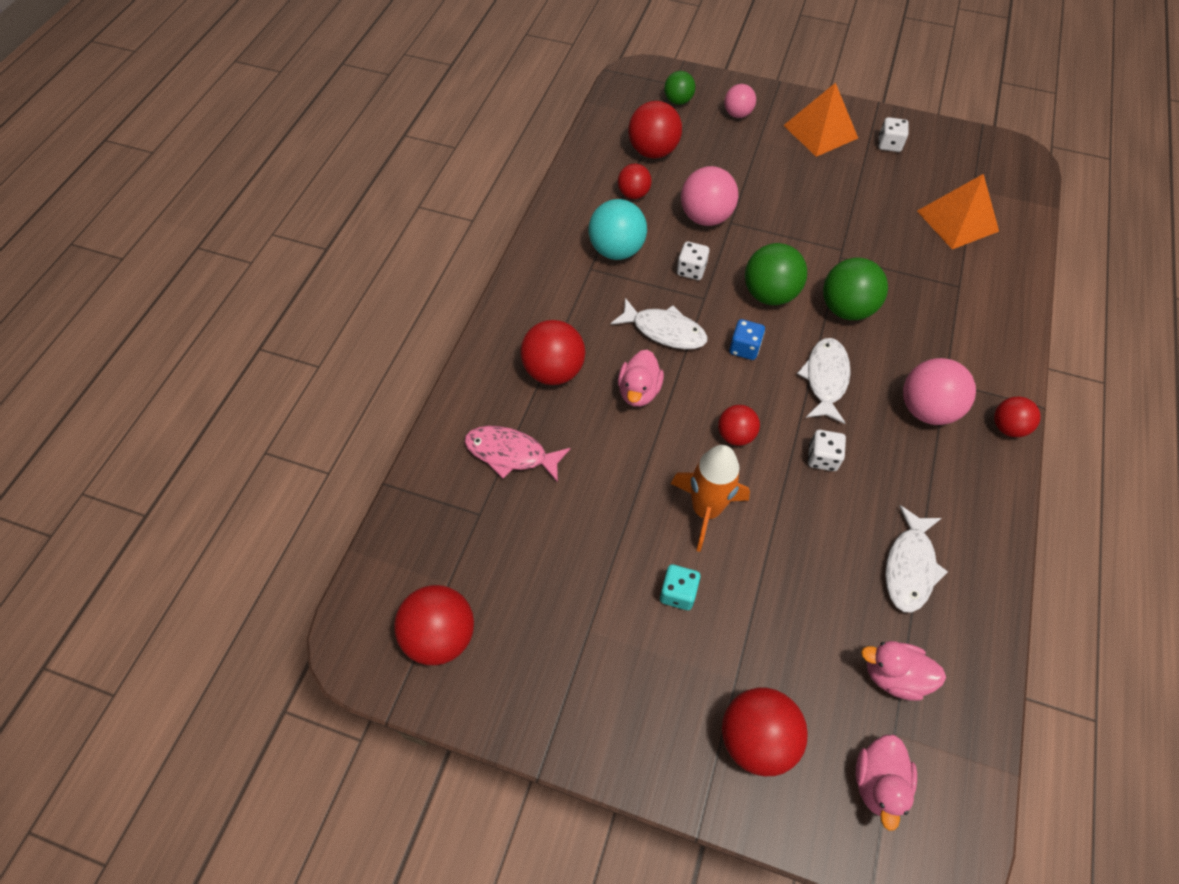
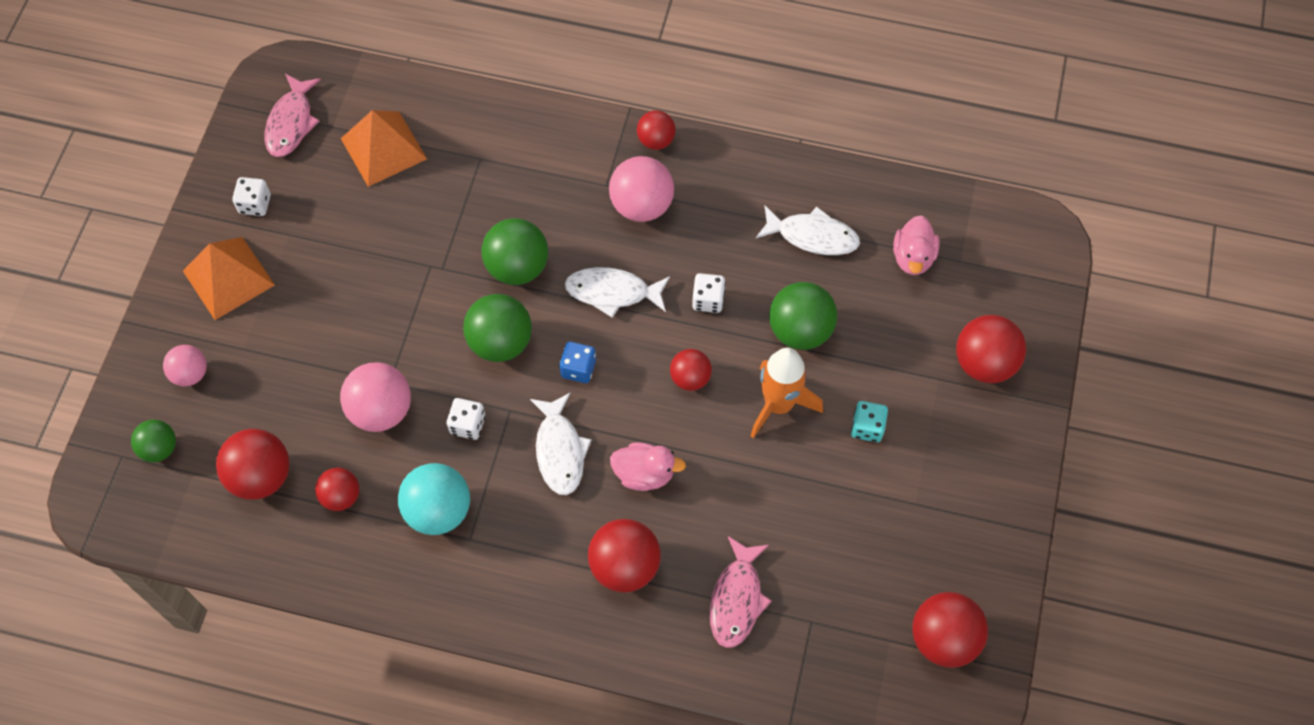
camera: 95 degrees left, 5 degrees up
white fish [611,298,708,349] -> white fish turned 150 degrees clockwise [530,393,591,495]
pink duck [856,735,917,831] -> none
none -> pink fish [264,74,321,157]
none -> green ball [769,282,837,350]

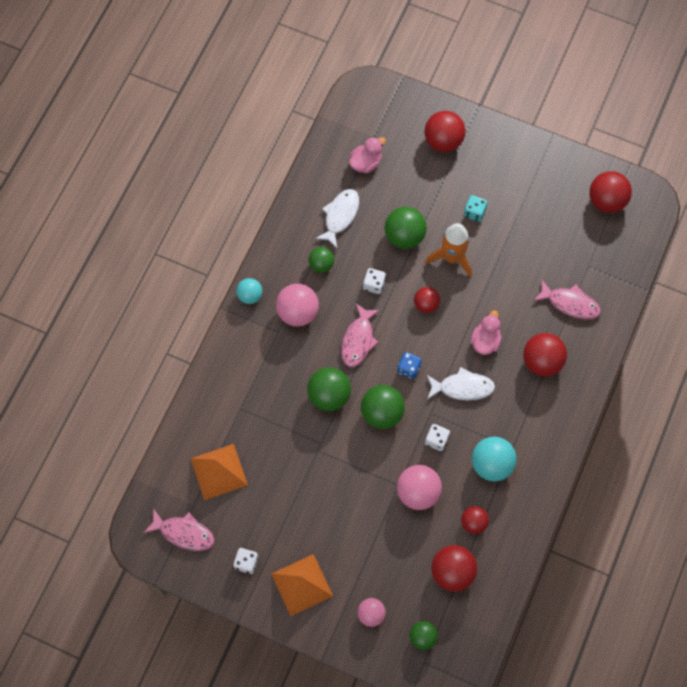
camera: 80 degrees left, 5 degrees up
white fish [565,267,670,318] -> pink fish [341,304,380,367]
red ball [637,110,676,150] -> turquoise ball [236,278,262,304]
pink duck [893,216,940,275] -> pink duck turned 60 degrees counterclockwise [349,137,386,173]
none -> green ball [308,247,334,273]

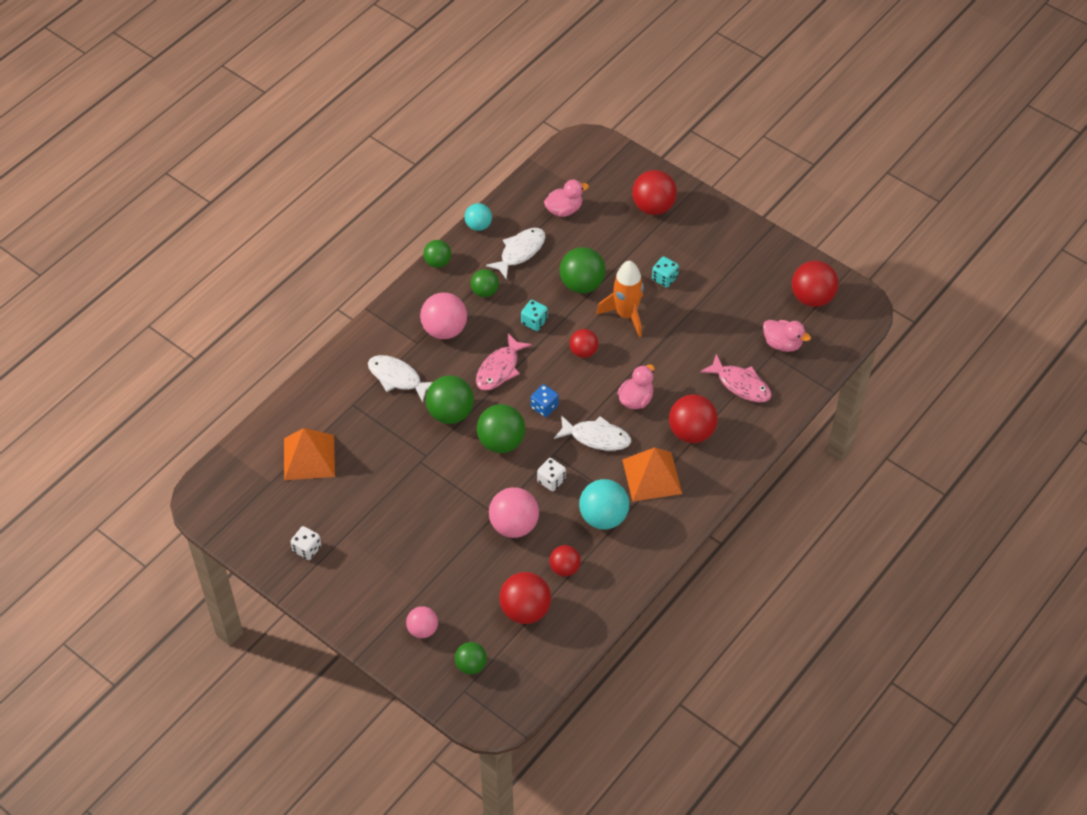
camera: 15 degrees right, 15 degrees down
pink fish [144,508,214,551] -> none
turquoise ball [236,278,262,304] -> turquoise ball moved to [465,203,492,231]
orange pyramid [271,554,333,616] -> orange pyramid moved to [622,447,682,502]
white dice [363,268,386,294] -> turquoise dice [521,300,548,331]
none -> white fish [368,355,433,402]
none -> green ball [423,240,451,268]
none -> pink duck [763,320,811,352]

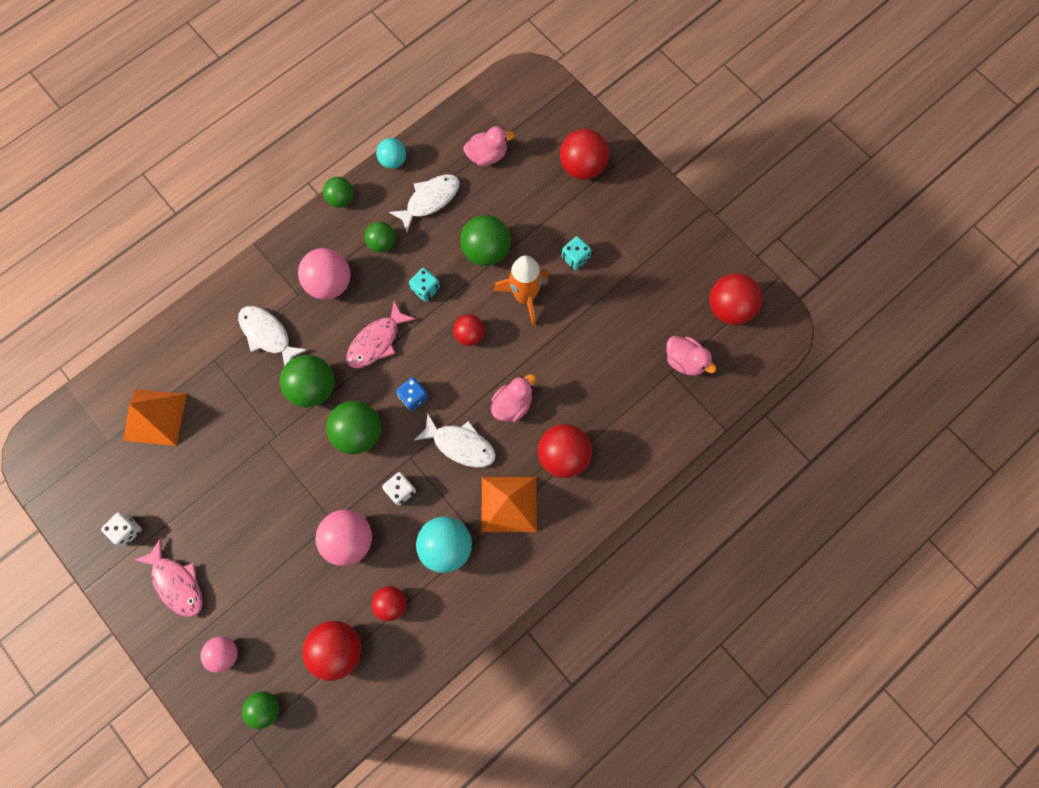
camera: 10 degrees right, 20 degrees up
pink fish [700,354,771,403] -> pink fish moved to [135,538,203,617]

